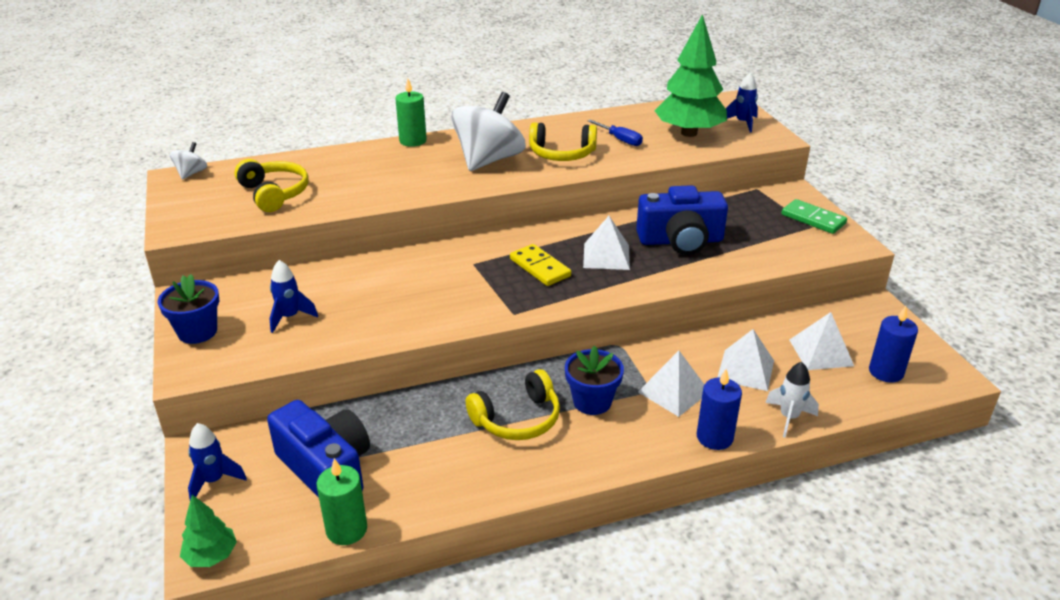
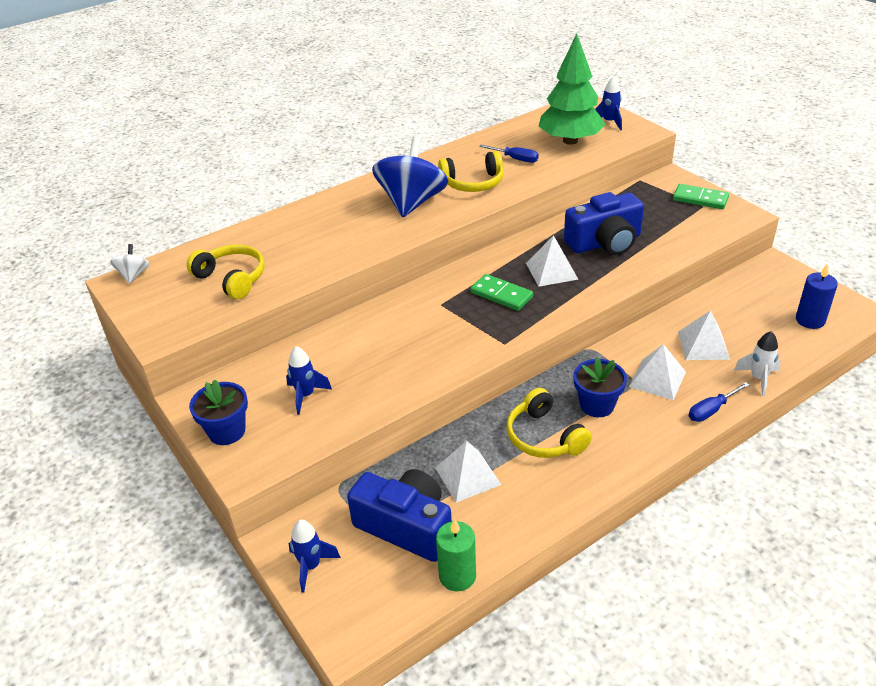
camera: 15 degrees left, 5 degrees up
green tree [180,495,237,567] -> none
green candle [395,78,427,147] -> none
white spinning top [451,92,526,171] -> blue spinning top [372,137,448,217]
yellow headphones [466,369,560,440] -> yellow headphones turned 105 degrees clockwise [507,388,592,458]
yellow domino [510,244,571,286] -> green domino [470,274,533,311]
blue candle [697,369,742,450] -> blue screwdriver [689,382,749,422]
white pyramid [789,312,854,370] -> white pyramid moved to [435,441,501,502]

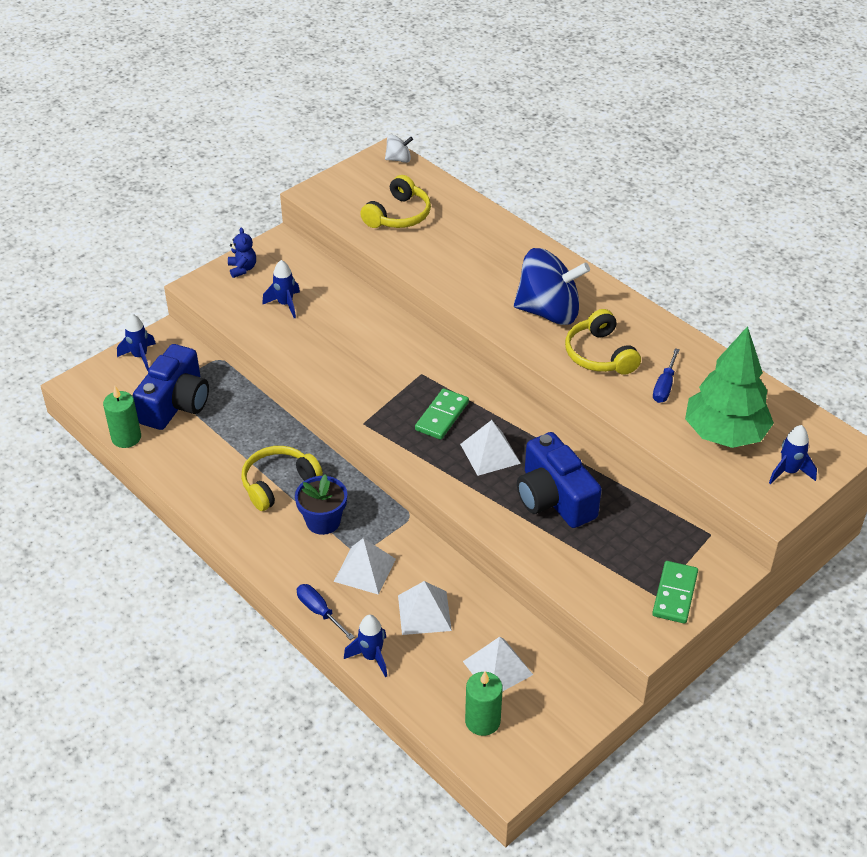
camera: 80 degrees right, 5 degrees up
blue flower pot [189,379,248,445] -> blue teddy bear [228,227,256,278]
white pyramid [435,441,501,502] -> white pyramid moved to [463,637,533,692]
white rocket [734,331,781,396] -> blue rocket [344,615,387,677]
blue candle [796,263,838,329] -> green candle [465,671,503,736]

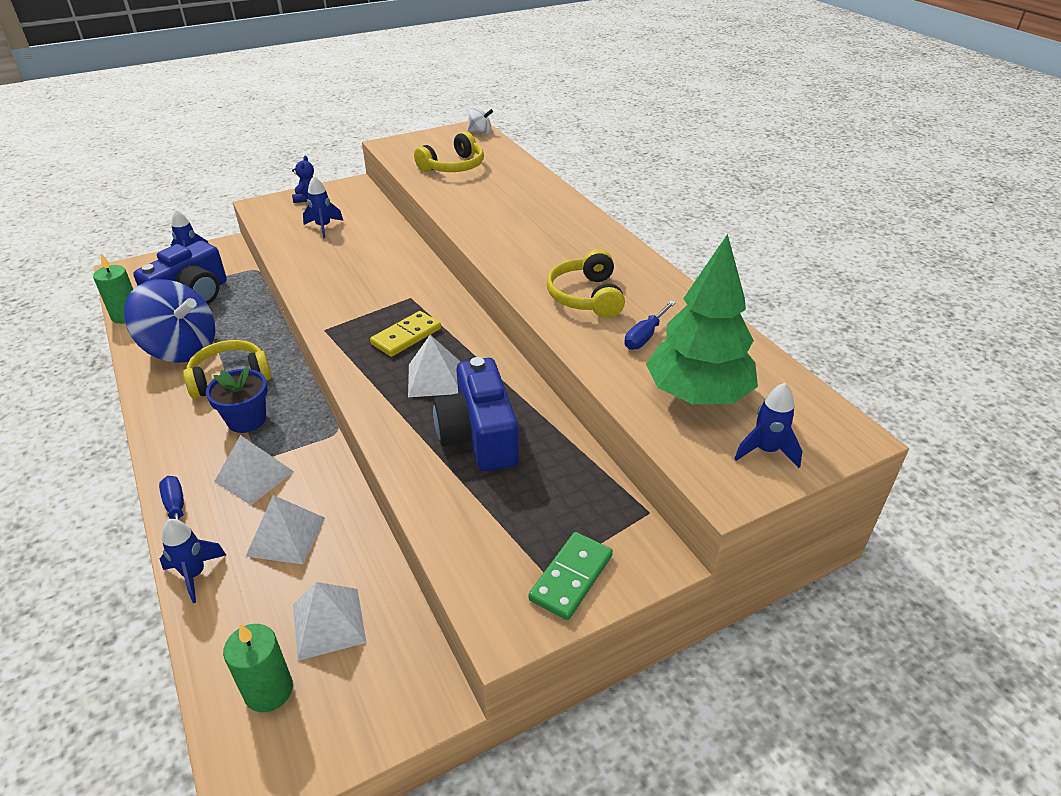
camera: 15 degrees right, 5 degrees down
green domino [415,388,469,440] -> yellow domino [370,311,441,357]
blue spinning top [514,248,590,325] -> blue spinning top moved to [124,279,215,363]

